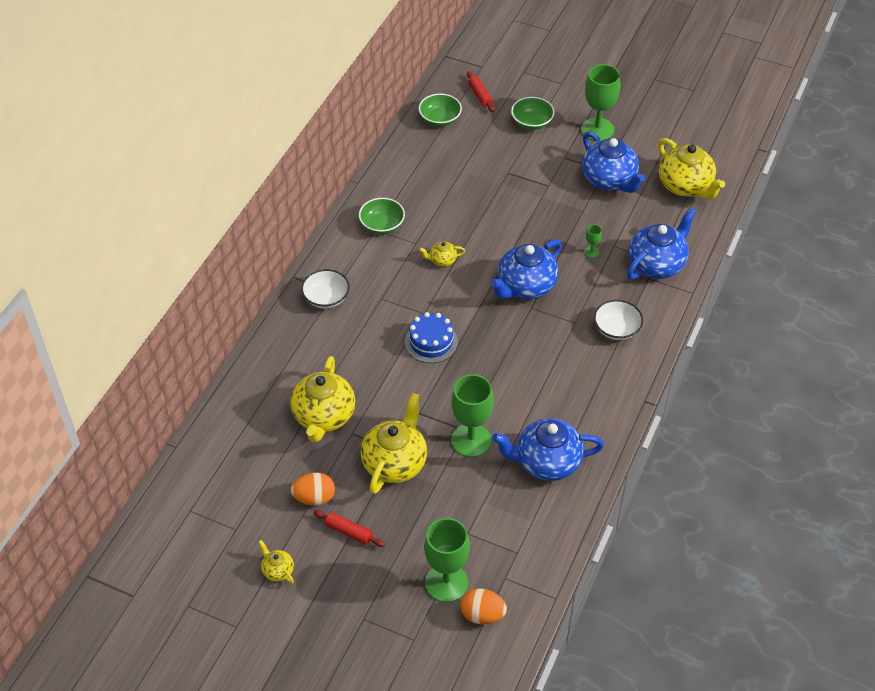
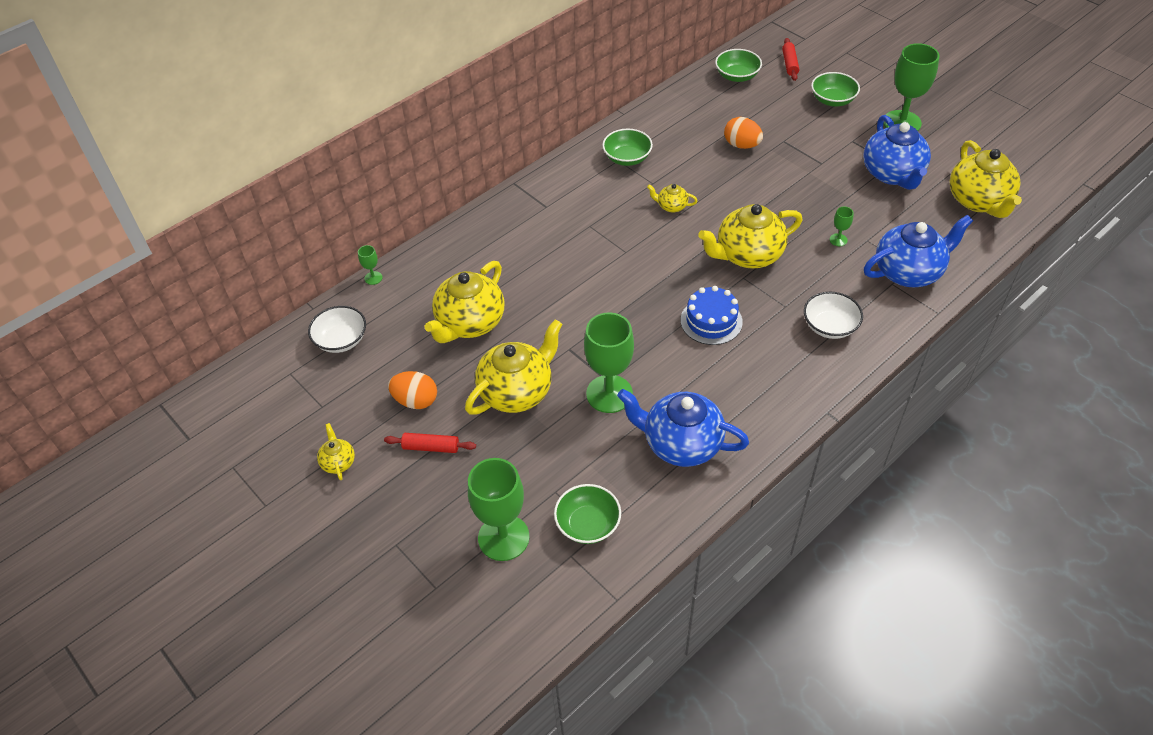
camera: 25 degrees right, 0 degrees up
white bowl [301,269,350,309] -> white bowl moved to [308,306,366,353]
red rolling pin [313,510,385,547] -> red rolling pin turned 45 degrees counterclockwise [384,433,476,453]
blue cake [405,312,458,363] -> blue cake moved to [681,286,743,345]
orange egg [460,588,507,624] -> orange egg moved to [724,117,763,149]
blue teapot [490,240,562,299] -> yellow teapot [698,204,803,268]
none -> green goblet [358,245,383,285]
none -> green bowl [554,484,621,544]

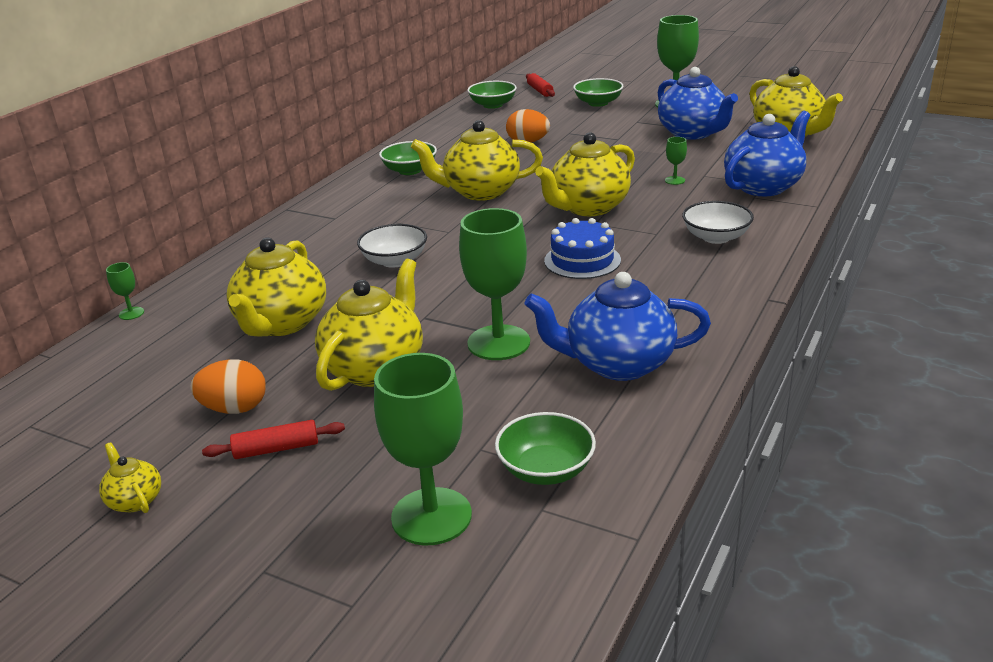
camera: 20 degrees left, 20 degrees down
white bowl [308,306,366,353] -> white bowl moved to [357,224,427,268]
yellow teapot [647,184,697,213] -> yellow teapot [411,120,543,201], size x2.15

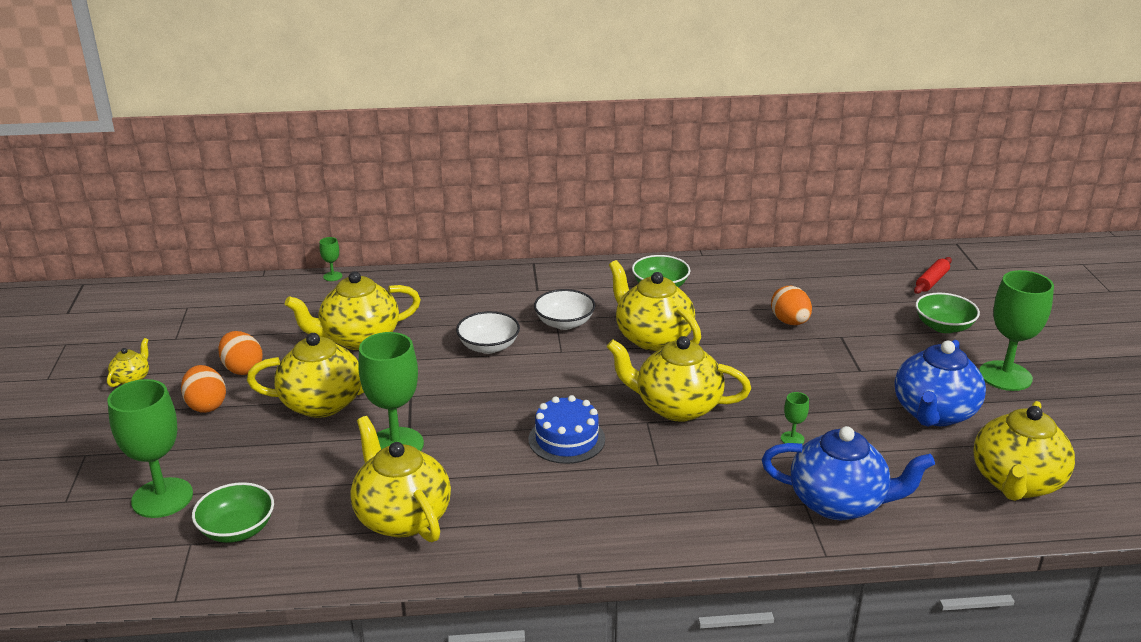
camera: 55 degrees right, 0 degrees up
red rolling pin [202,420,345,459] -> orange egg [181,365,226,413]
green bowl [467,81,517,109] -> none
blue teapot [524,272,711,381] -> yellow teapot [351,416,451,542]
white bowl [682,201,754,244] -> white bowl moved to [534,289,595,330]

